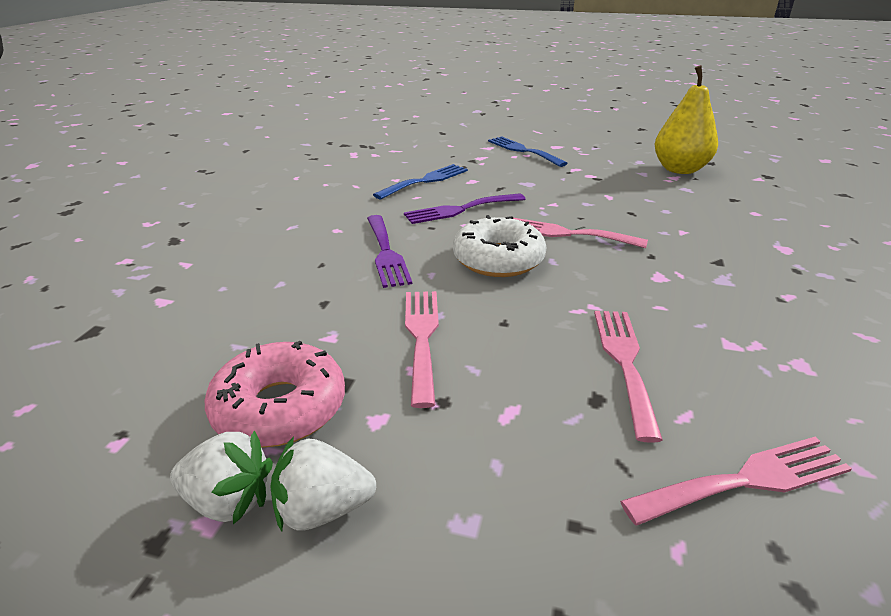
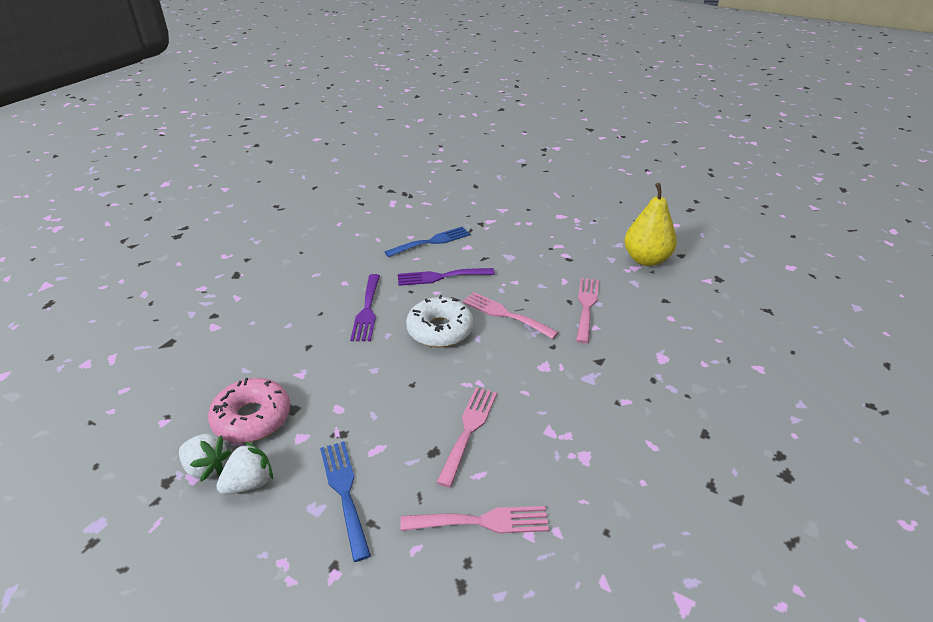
camera: 15 degrees right, 5 degrees up
white strawberry [270,436,376,532] -> white strawberry turned 135 degrees clockwise [216,442,273,494]
pink fork [405,291,439,408] -> pink fork moved to [576,278,599,343]
blue fork [488,136,568,167] -> blue fork moved to [320,441,371,562]

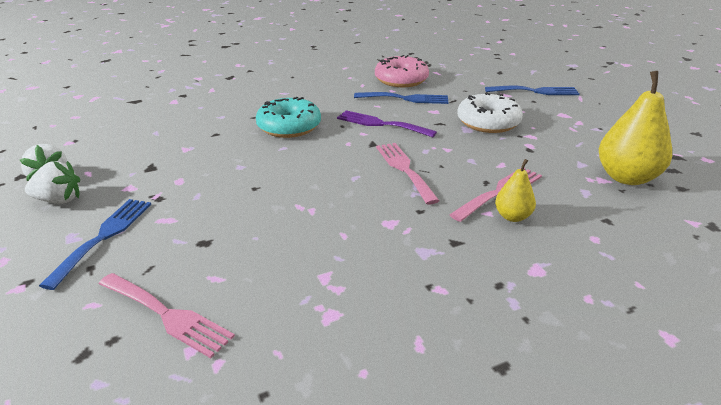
camera: 35 degrees right, 5 degrees down
pink donut [208,378,290,443] -> pink donut moved to [375,55,429,87]
purple fork [350,274,380,341] -> turquoise donut [256,97,321,138]
white donut [406,295,474,347] -> white donut moved to [457,92,523,133]
pink fork [436,387,497,487] -> none
none -> blue fork [485,86,580,95]
none -> yellow pear [495,159,536,222]

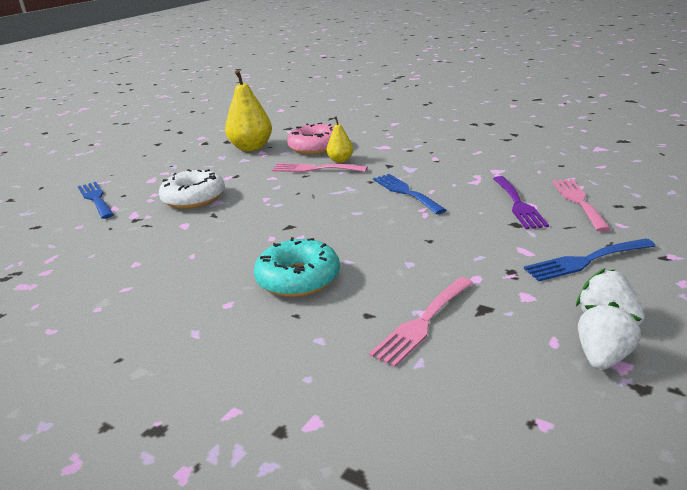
camera: 120 degrees left, 5 degrees down
purple fork [337,110,437,137] -> purple fork moved to [493,176,549,229]
blue fork [354,92,449,104] -> blue fork moved to [373,174,446,214]
pink donut [375,55,429,87] -> pink donut moved to [287,123,334,155]
pink fork [376,143,439,205] -> pink fork moved to [369,277,473,367]

